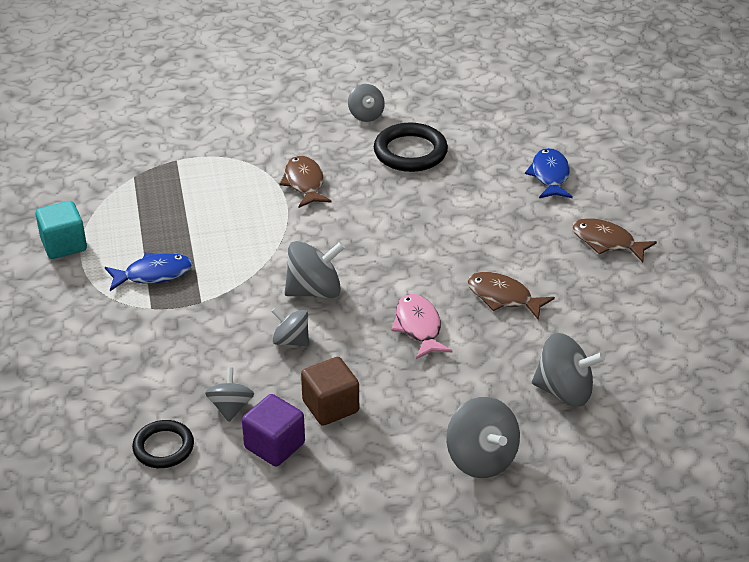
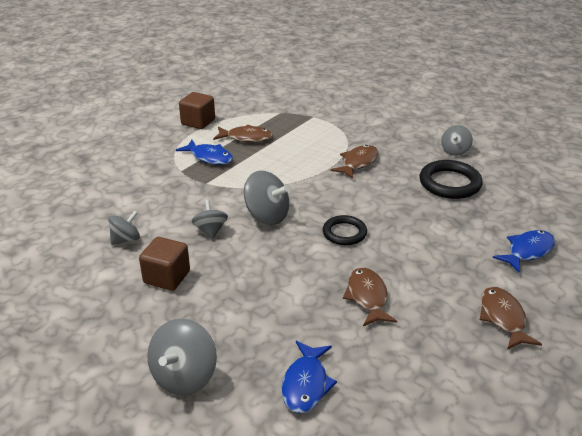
camera: 50 degrees right, 5 degrees down
turquoise cube [35,201,87,259] -> brown cube [179,92,215,129]
black ring [132,420,194,468] -> black ring moved to [323,215,367,245]
purple cube [242,394,305,467] -> none
pink fish [392,294,452,359] -> none
grey spinning top [532,333,605,407] -> blue fish [281,341,337,413]
none -> brown fish [213,125,273,142]

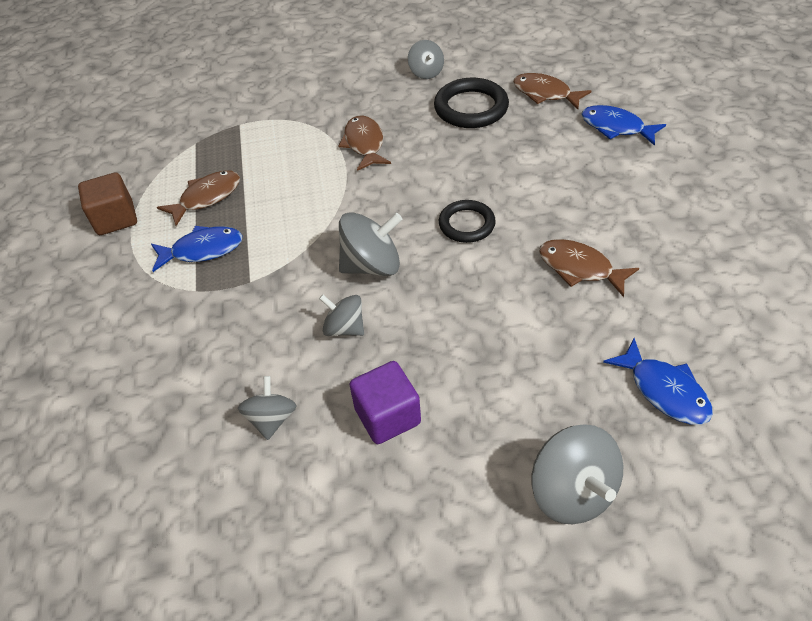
camera: 45 degrees left, 15 degrees up
brown cube [139,237,190,291] -> purple cube [349,361,421,444]
brown fish [480,287,542,350] -> brown fish moved to [513,73,591,109]
blue fish [493,230,555,273] -> blue fish turned 60 degrees counterclockwise [581,105,666,146]

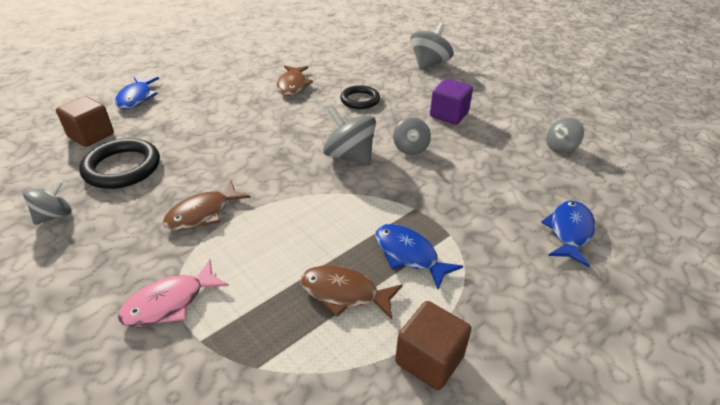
camera: 125 degrees left, 10 degrees down
grey spinning top [238,376,297,440] -> grey spinning top moved to [546,118,584,153]
black ring [439,200,496,243] -> black ring moved to [340,85,380,109]
brown fish [513,73,591,109] -> brown cube [56,96,114,147]
blue fish [603,338,713,425] -> blue fish moved to [541,200,595,267]
none -> pink fish [118,260,229,327]

